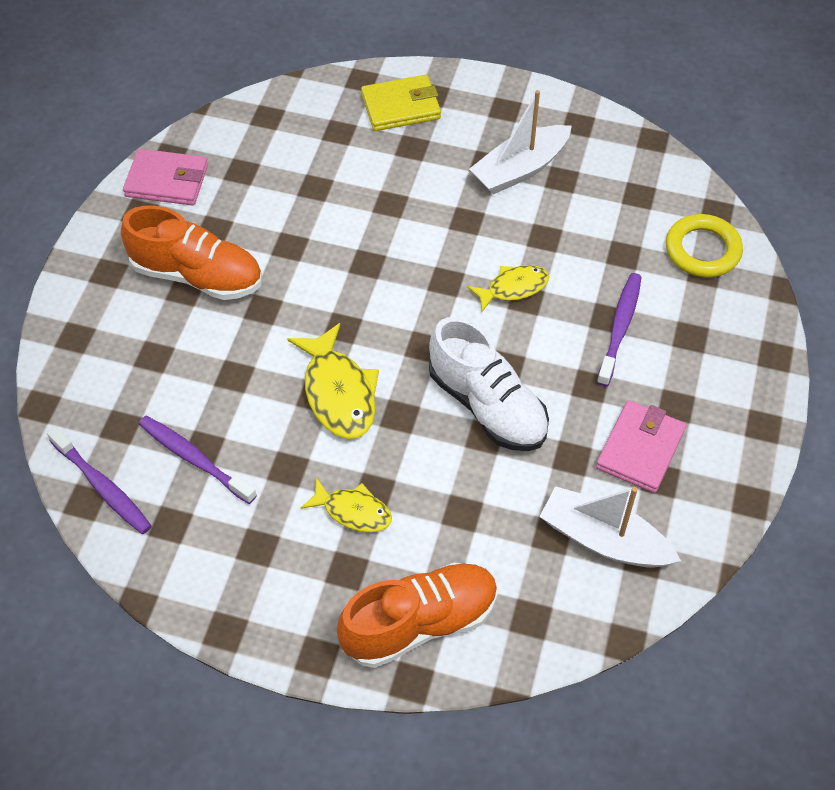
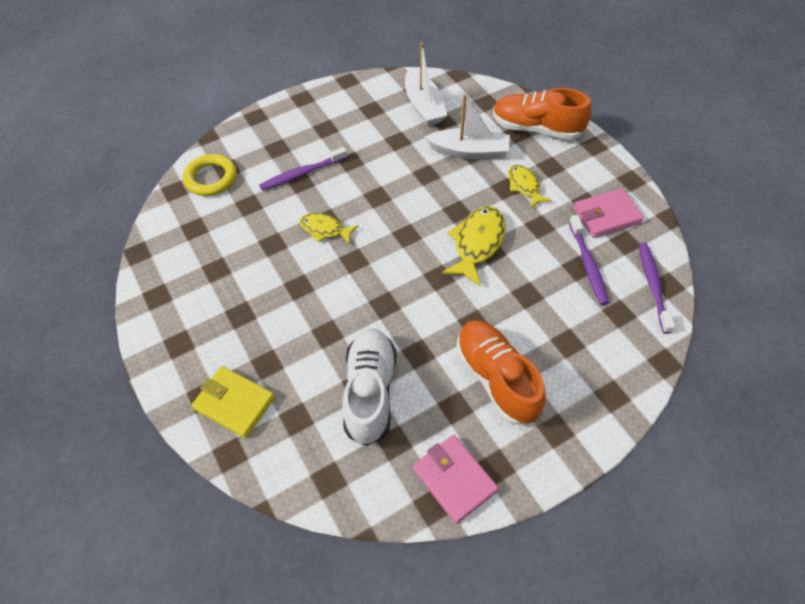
camera: 135 degrees left, 0 degrees up
white shoe [429,317,549,451] -> white shoe moved to [342,329,397,446]
white boat [469,90,572,194] -> white boat moved to [425,94,510,159]
pink wallet [596,400,686,493] -> pink wallet moved to [573,188,644,238]

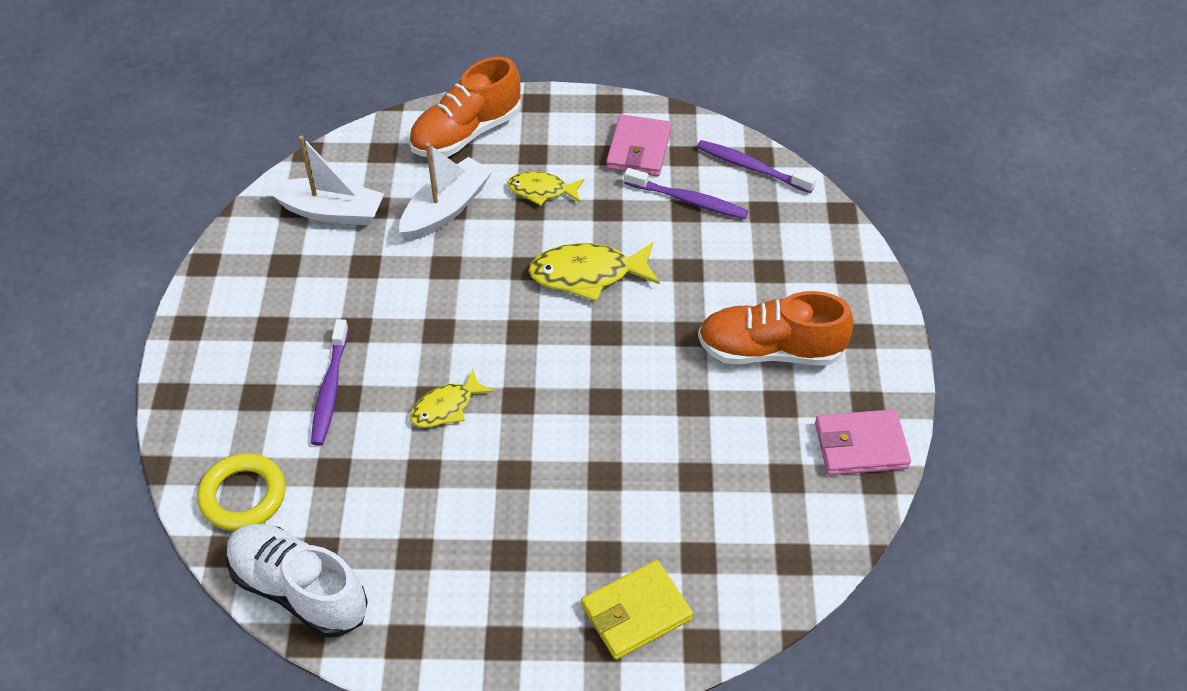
camera: 60 degrees left, 5 degrees down
white shoe [342,329,397,446] -> white shoe moved to [226,524,368,638]
yellow fish [442,206,506,287] -> yellow fish turned 60 degrees counterclockwise [529,242,660,302]

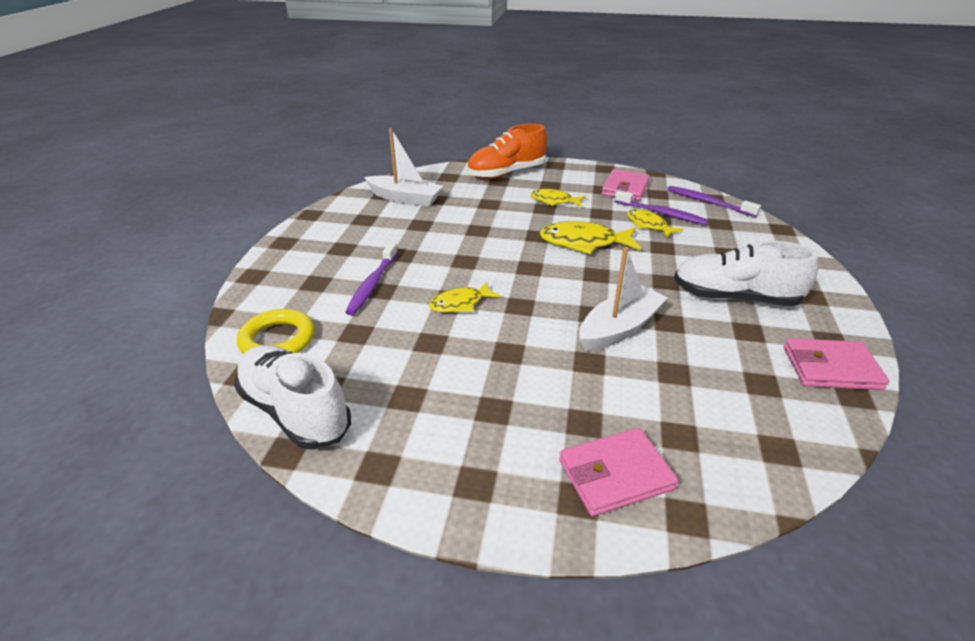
camera: 10 degrees right, 15 degrees down
white boat [399,143,492,241] -> white boat moved to [579,247,668,351]
yellow wallet [581,560,693,660] -> pink wallet [559,428,678,516]
orange shoe [698,291,854,365] -> white shoe [674,241,818,306]
none -> yellow fish [627,209,683,238]

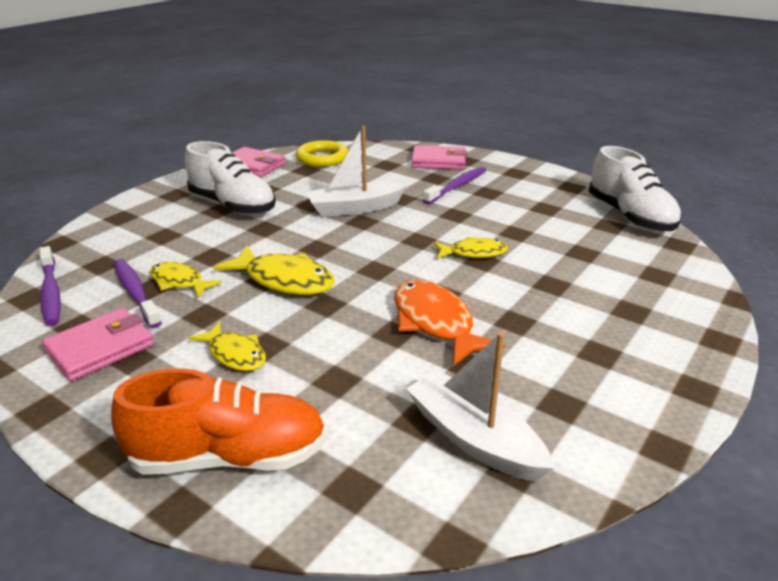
camera: 155 degrees left, 5 degrees down
yellow ring [237,309,315,354] -> yellow ring moved to [296,140,348,167]
purple toothbrush [345,242,398,315] -> purple toothbrush moved to [423,167,486,204]
yellow fish [627,209,683,238] -> yellow fish turned 135 degrees clockwise [150,262,222,297]
none -> orange fish [394,280,505,366]

